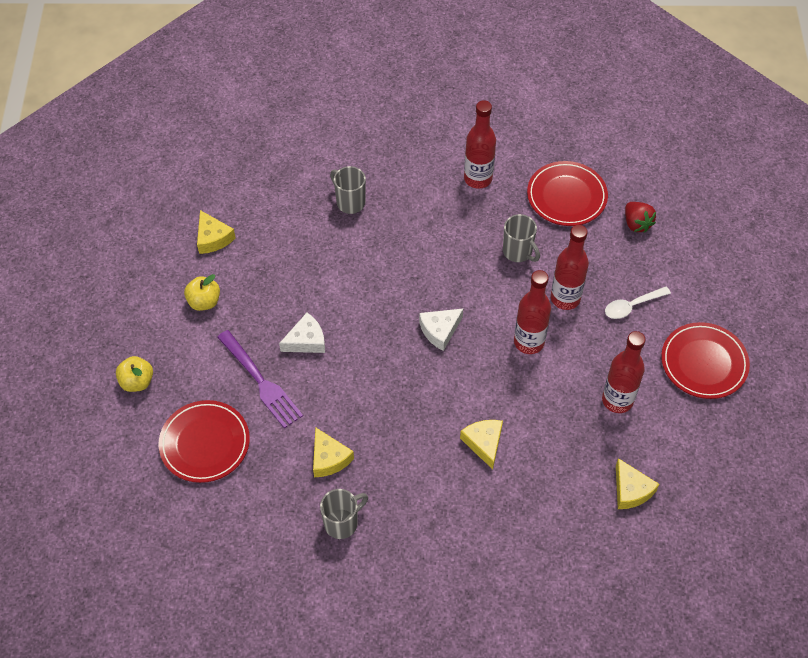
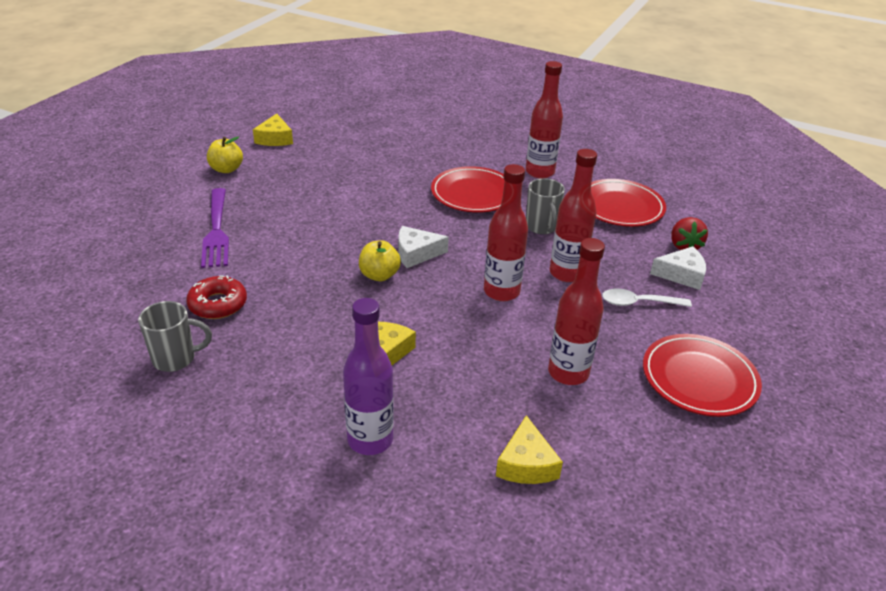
camera: 25 degrees right, 20 degrees down
yellow apple [116,356,153,392] -> yellow apple moved to [359,240,401,281]
red plate [158,400,250,483] -> red plate moved to [431,166,505,213]
white cheese [279,313,325,353] -> white cheese moved to [650,246,706,290]
yellow cheese [313,427,354,477] -> red donut [186,275,247,319]
grey mug [330,166,366,214] -> none
none -> purple bottle [343,298,394,455]

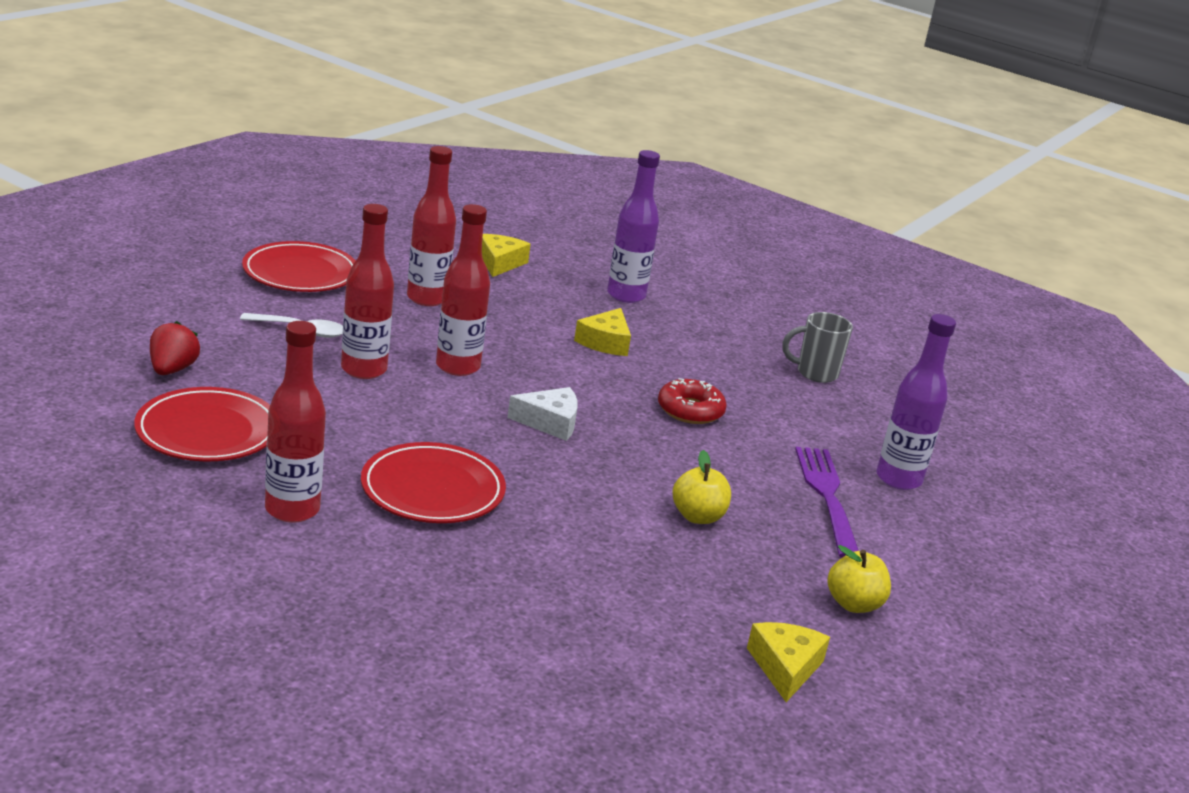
camera: 175 degrees left, 10 degrees down
red donut [186,275,247,319] -> red donut moved to [658,378,727,424]
yellow apple [359,240,401,281] -> yellow apple moved to [672,450,731,524]
grey mug [526,178,565,234] -> none
white cheese [650,246,706,290] -> none
none -> purple bottle [876,314,956,490]

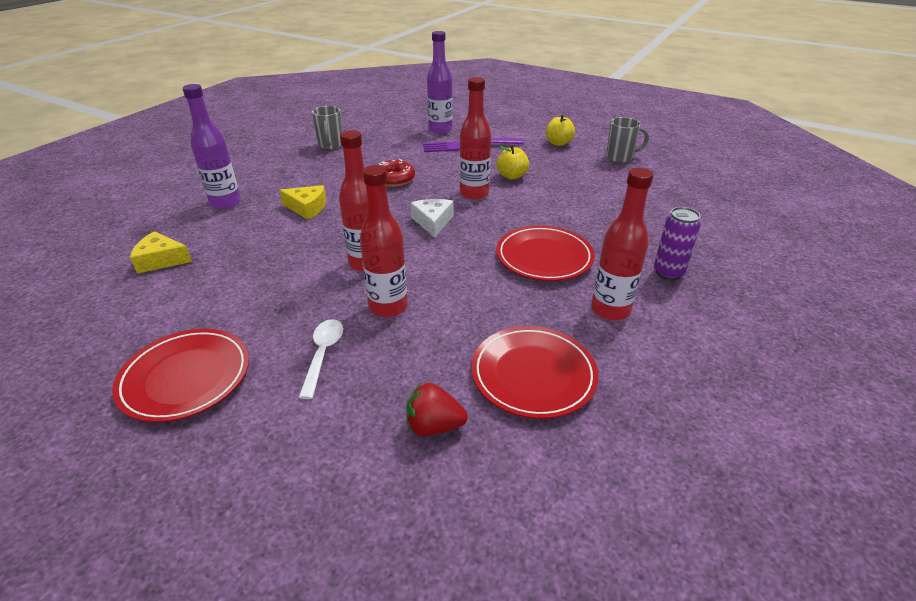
camera: 90 degrees left, 10 degrees up
red bottle [407,146,456,306] -> red bottle moved to [459,77,491,200]
yellow cheese [747,622,830,702] -> grey mug [606,117,649,163]
none -> purple can [654,207,701,280]

